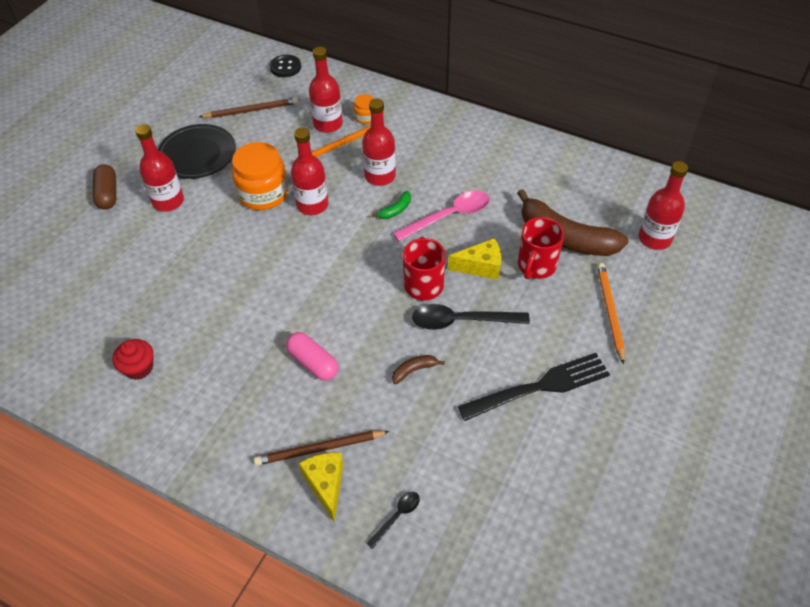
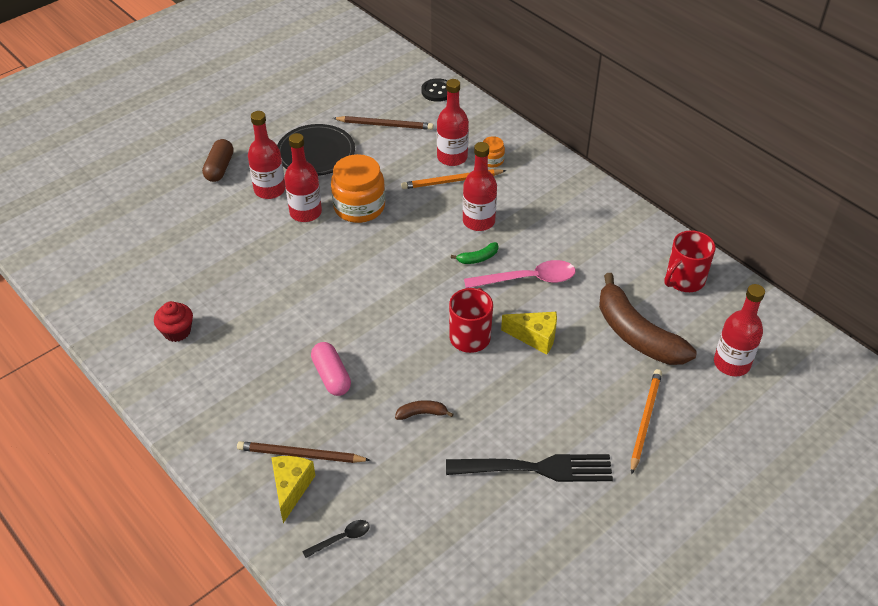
camera: 20 degrees right, 5 degrees down
red bottle [291,128,328,215] -> red bottle moved to [284,133,322,222]
black spoon [412,304,530,330] -> none
red mug [518,217,564,279] -> red mug moved to [664,230,716,292]

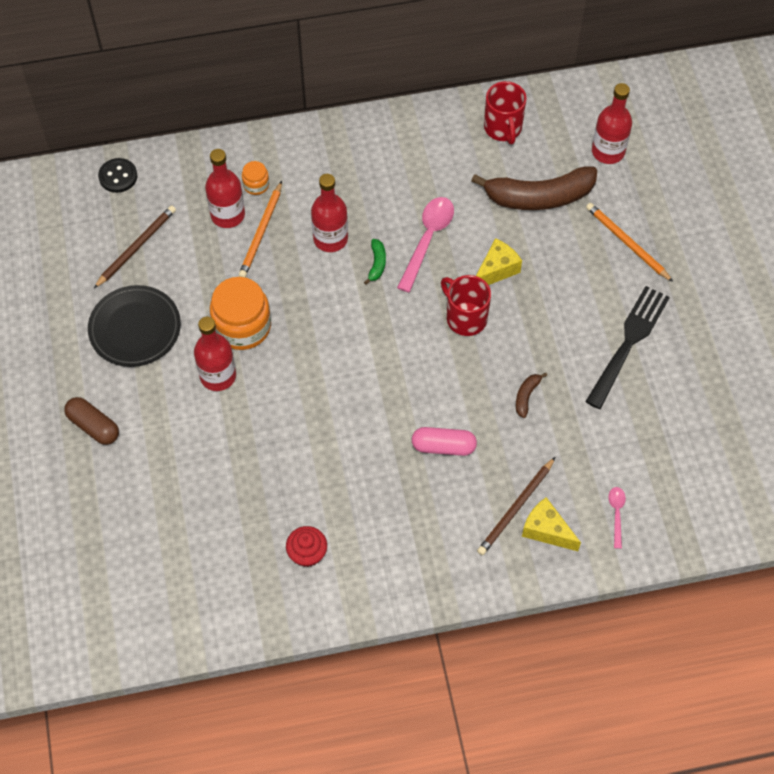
camera: 60 degrees left, 15 degrees up
red bottle [248,111,285,199] -> none
black spoon [302,520,370,558] -> pink spoon [608,487,626,549]

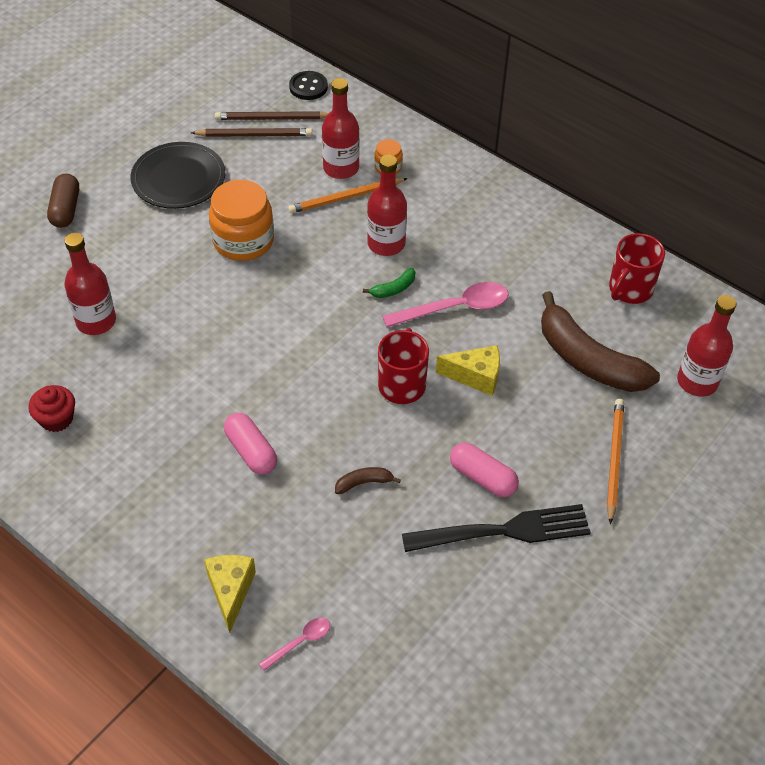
camera: 50 degrees right, 10 degrees down
red bottle [194,317,236,391] -> red bottle moved to [64,233,116,335]
brown pencil [477,457,555,555] -> brown pencil moved to [215,111,329,120]
none -> pink capsule [450,443,519,497]

